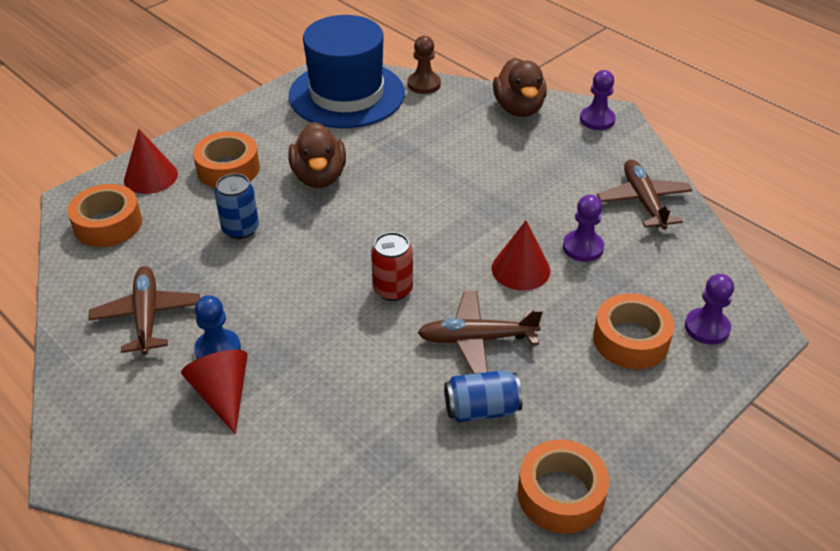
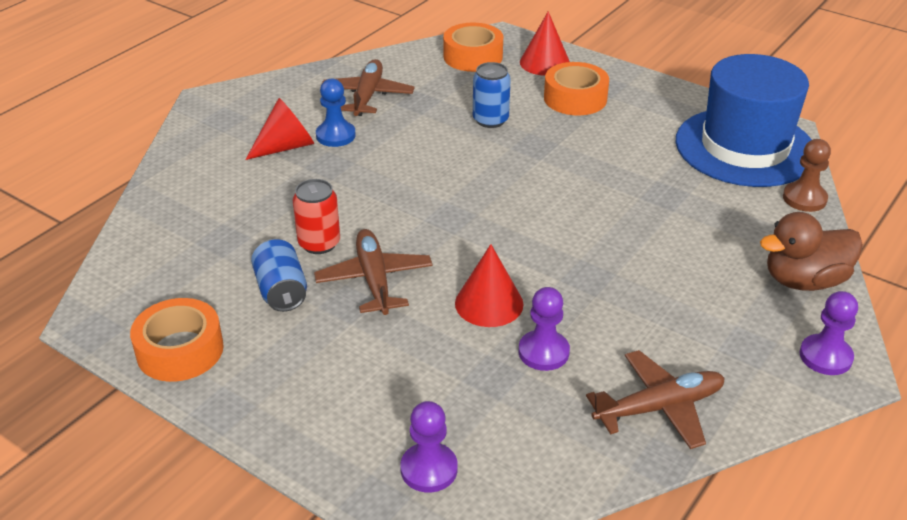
camera: 80 degrees right, 5 degrees down
brown plane [88,266,200,355] -> brown plane turned 60 degrees counterclockwise [321,59,415,116]
brown duck [288,122,346,188] -> none
red can [371,232,413,301] -> red can moved to [293,179,340,254]
orange tape [593,293,674,369] -> none

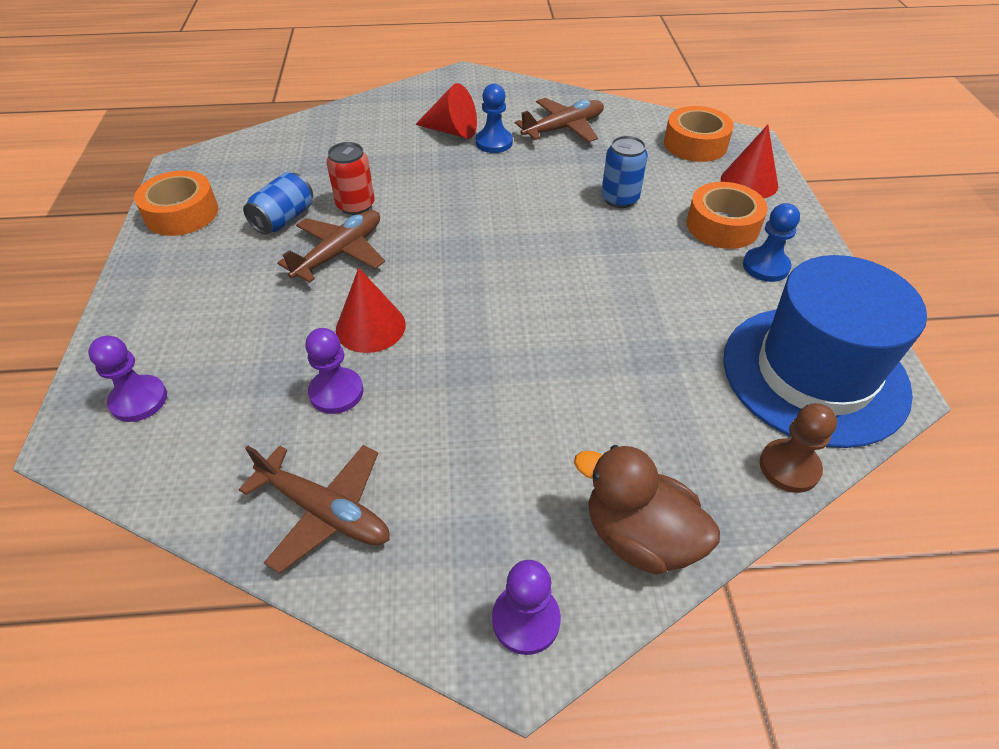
camera: 50 degrees right, 10 degrees up
none -> blue pawn [743,203,800,282]

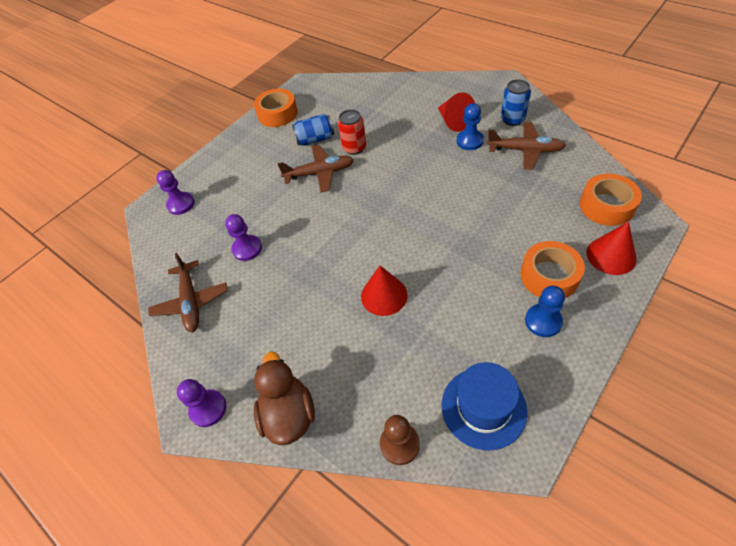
camera: 50 degrees right, 5 degrees up
red cone [336,268,406,353] -> red cone moved to [361,266,408,316]
blue can [601,136,648,208] -> blue can moved to [501,79,531,126]
blue hat [723,255,927,448] -> blue hat [442,362,527,450], size x0.63

